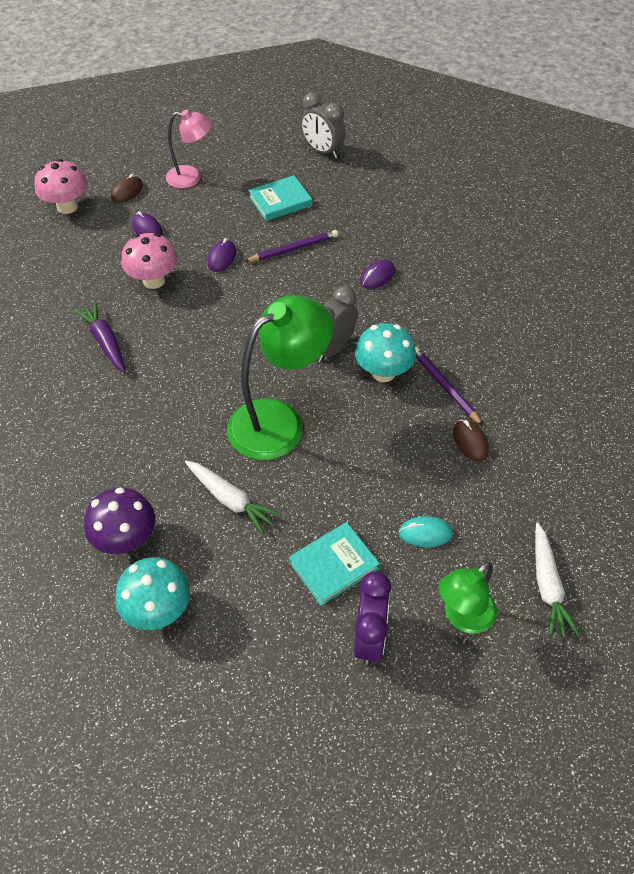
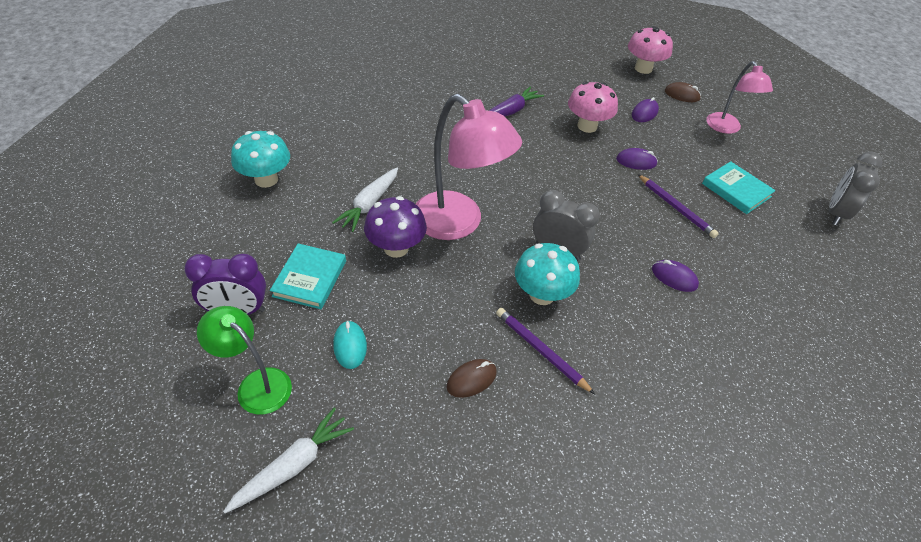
camera: 75 degrees right, 5 degrees down
purple mushroom [84,487,155,554] -> purple mushroom moved to [364,196,427,258]
green lamp [227,295,333,460] -> pink lamp [416,94,522,240]
turquoise book [289,522,380,606] -> turquoise book turned 60 degrees clockwise [270,243,346,309]
purple pencil [415,347,483,426] -> purple pencil turned 90 degrees counterclockwise [496,308,595,394]
white carrot [535,522,580,639] -> white carrot turned 150 degrees clockwise [223,407,354,513]

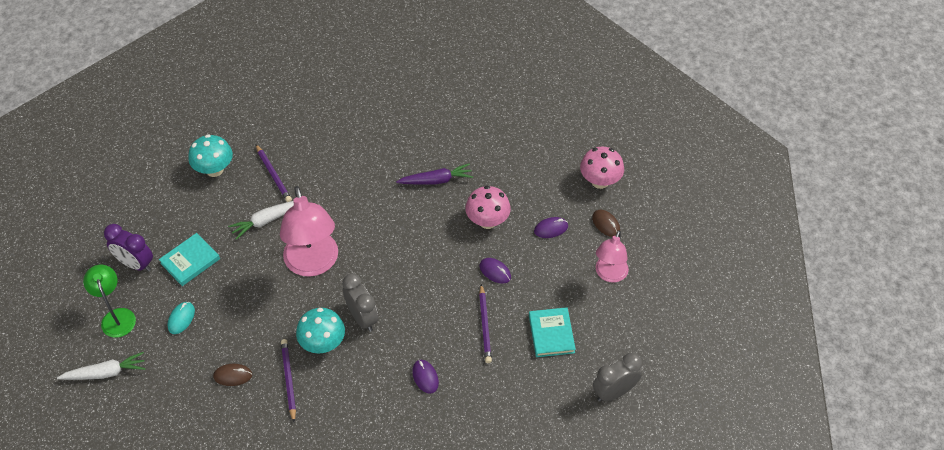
camera: 35 degrees right, 5 degrees up
purple mushroom [364,196,427,258] -> none
none -> purple pencil [256,144,292,202]

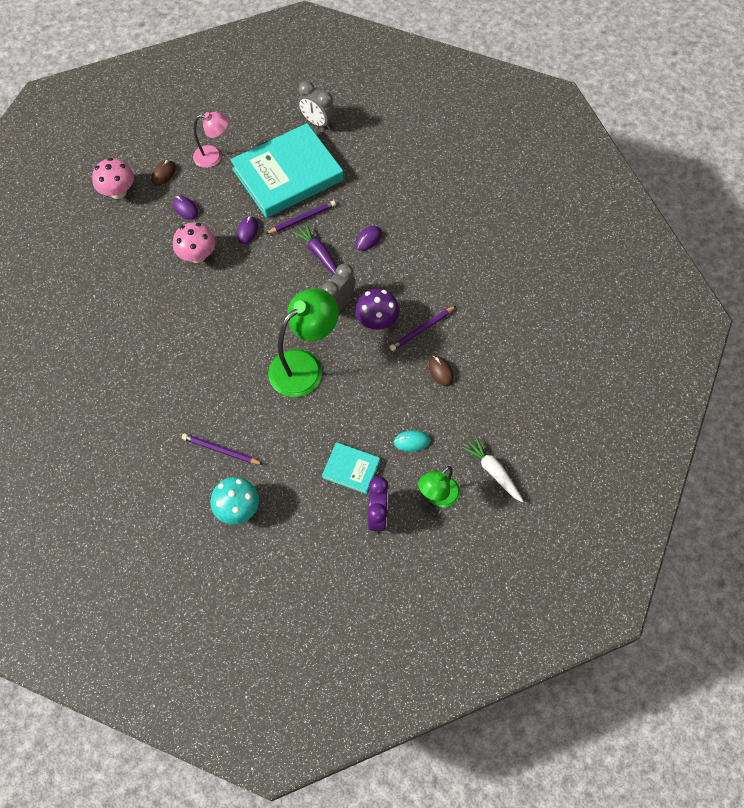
camera: 115 degrees left, 10 degrees up
white carrot [228,201,294,240] -> none
purple pencil [256,144,292,202] -> purple pencil turned 105 degrees counterclockwise [182,433,263,464]
pink lamp [280,186,338,277] -> green lamp [268,288,338,397]
turquoise mushroom [296,308,345,354] -> purple mushroom [355,288,399,330]
purple carrot [396,163,473,185] -> purple carrot moved to [292,223,337,275]
turquoise book [529,307,576,357] -> turquoise book [230,123,344,218], size x2.17

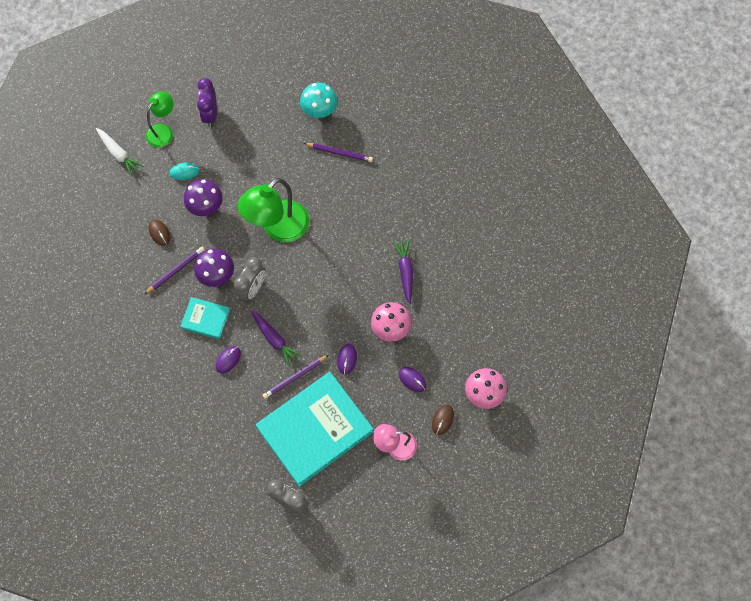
camera: 175 degrees right, 5 degrees up
turquoise book [322,442,380,494] -> turquoise book moved to [180,297,230,339]
none -> purple mushroom [184,179,223,216]
none -> purple carrot [393,239,413,304]

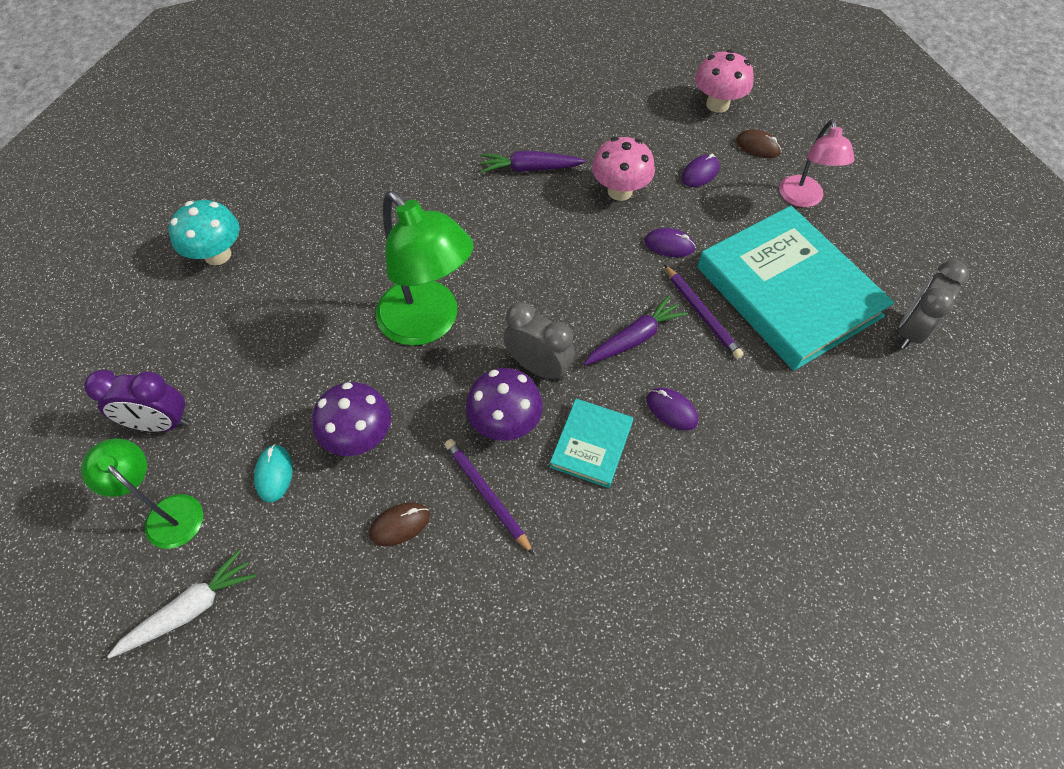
camera: 85 degrees left, 10 degrees down
purple pencil [304,143,373,162] -> none

